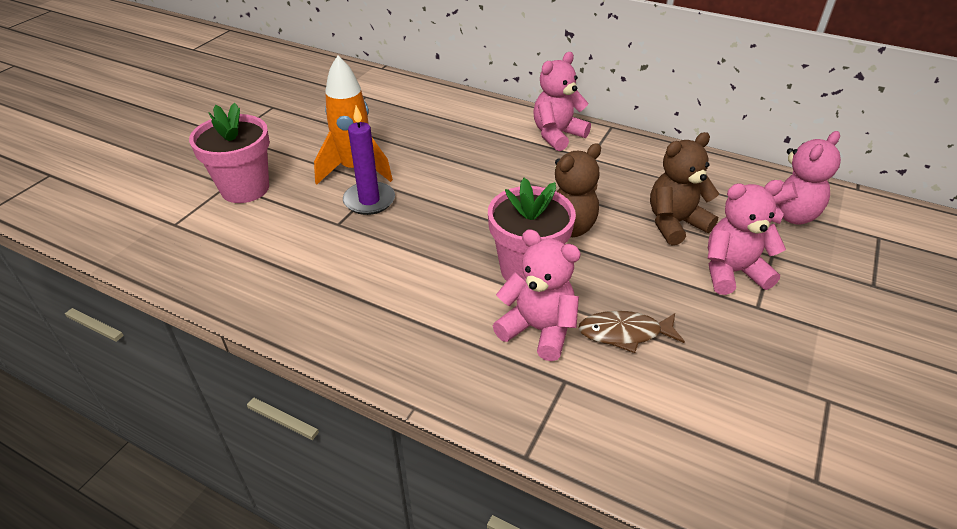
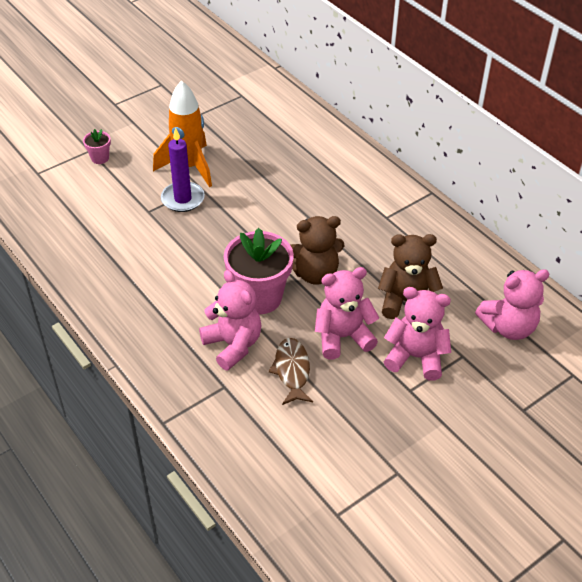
camera: 25 degrees right, 5 degrees up
pink flower pot [189,103,270,203] -> pink flower pot [83,129,111,164], size x0.46
pink teddy bear [533,52,591,151] -> pink teddy bear moved to [315,267,379,360]
brown fish [579,311,685,353] -> brown fish turned 60 degrees clockwise [269,338,313,405]

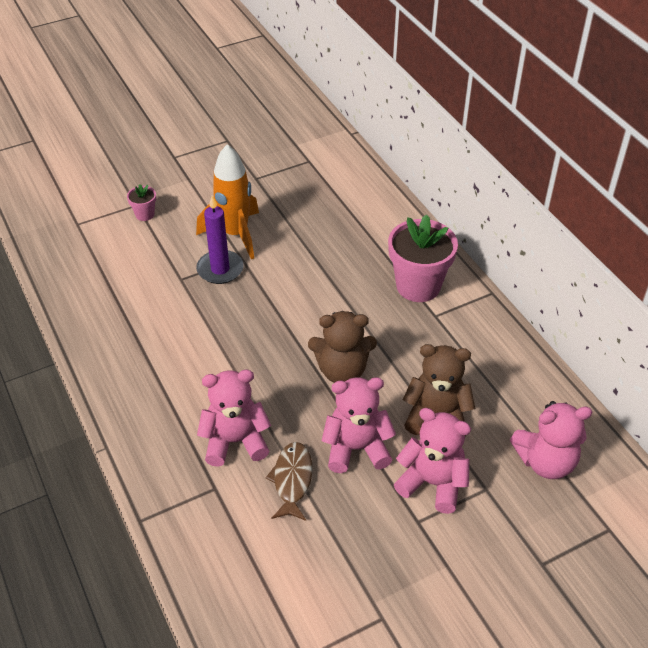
camera: 10 degrees right, 0 degrees up
pink teddy bear [199,270,262,370] -> pink teddy bear turned 75 degrees counterclockwise [197,370,271,467]
pink flower pot [224,228,294,314] -> pink flower pot moved to [388,214,458,302]

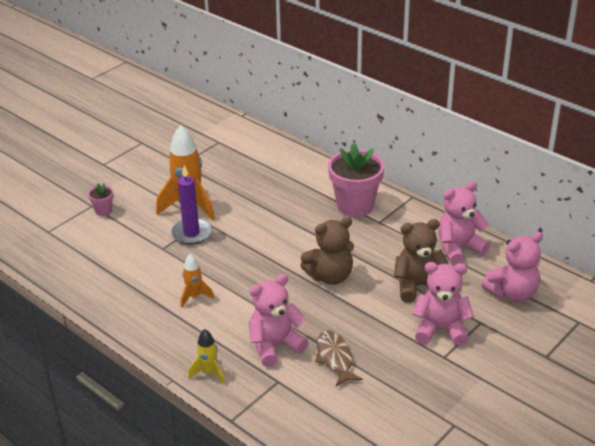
camera: 20 degrees left, 10 degrees down
pink teddy bear [322,377,396,473] -> pink teddy bear moved to [438,181,490,265]
none -> orange rocket [181,254,214,308]
none -> yellow rocket [188,329,225,384]

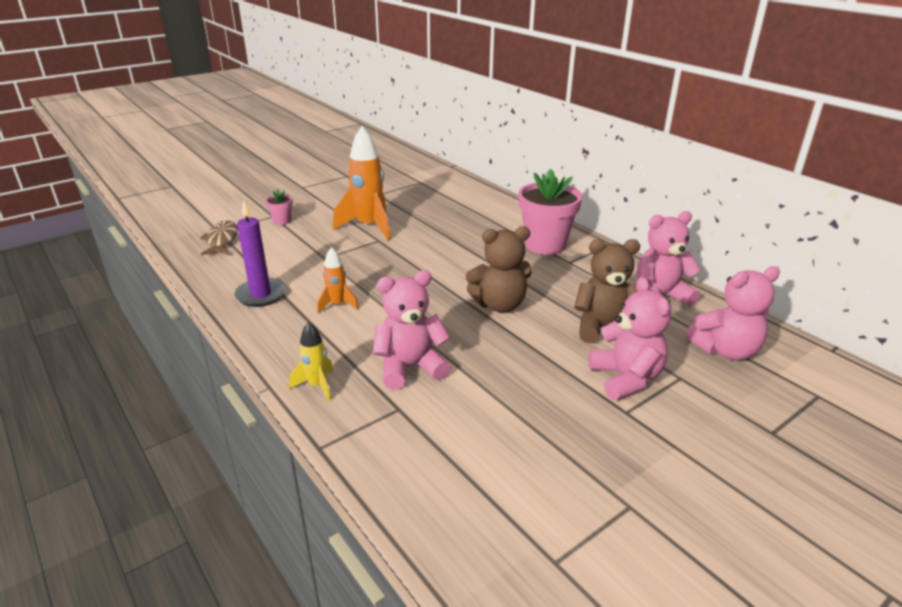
camera: 10 degrees right, 5 degrees down
purple candle [171,165,212,245] -> purple candle moved to [234,200,286,307]
brown fish [315,331,363,387] -> brown fish moved to [200,221,238,255]
pink teddy bear [412,262,474,346] -> pink teddy bear turned 60 degrees clockwise [588,277,672,400]

